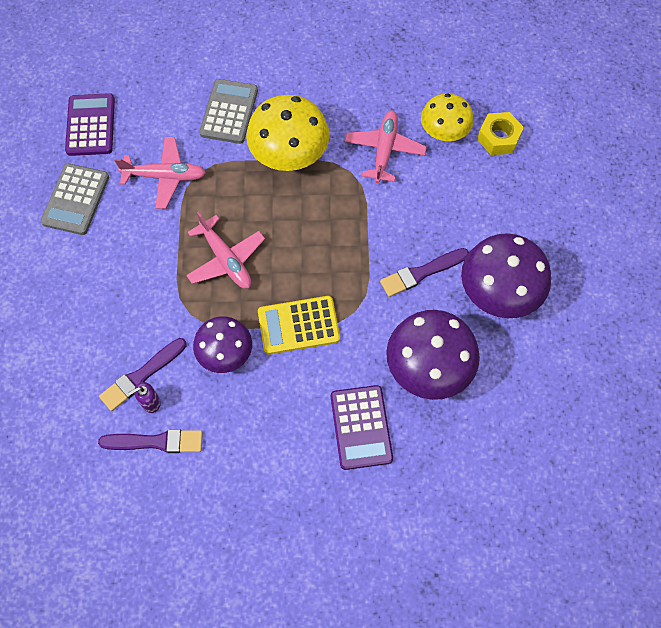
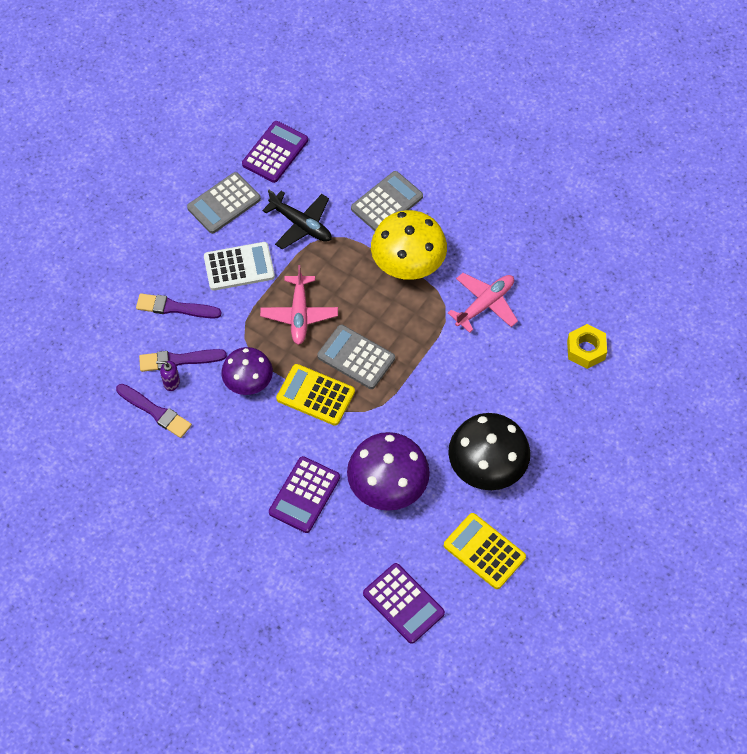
camera: 35 degrees right, 5 degrees down
pink plane [114,137,206,209] -> black plane [262,190,332,249]
purple brush [380,248,469,297] -> purple brush moved to [136,293,222,319]
yellow mushroom [421,93,474,141] -> none
purple mushroom [461,233,551,318] -> black mushroom [448,413,530,490]
none -> white calculator [204,242,275,291]
none -> grey calculator [317,325,395,389]
none -> purple calculator [363,563,445,644]
none -> yellow calculator [444,513,526,589]

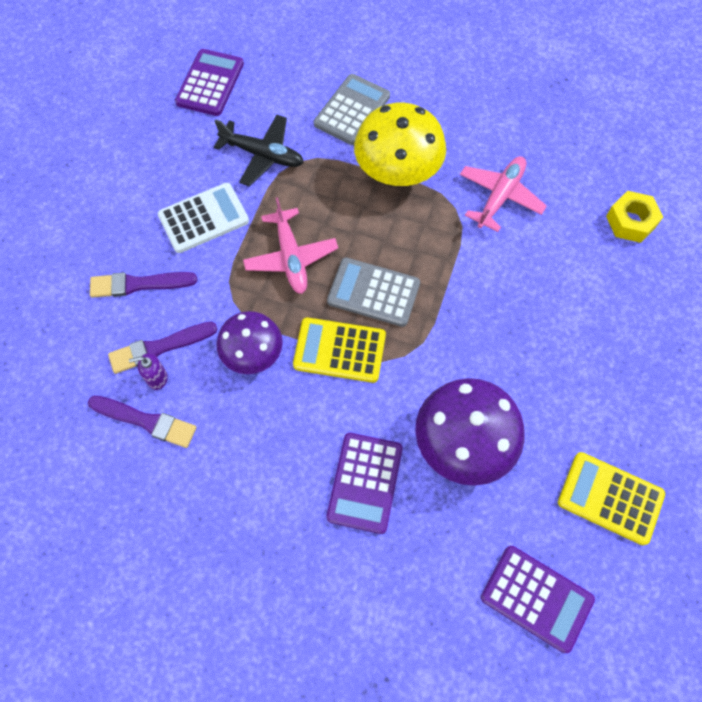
camera: 15 degrees left, 5 degrees up
grey calculator [187,172,261,234] -> none
black mushroom [448,413,530,490] -> none

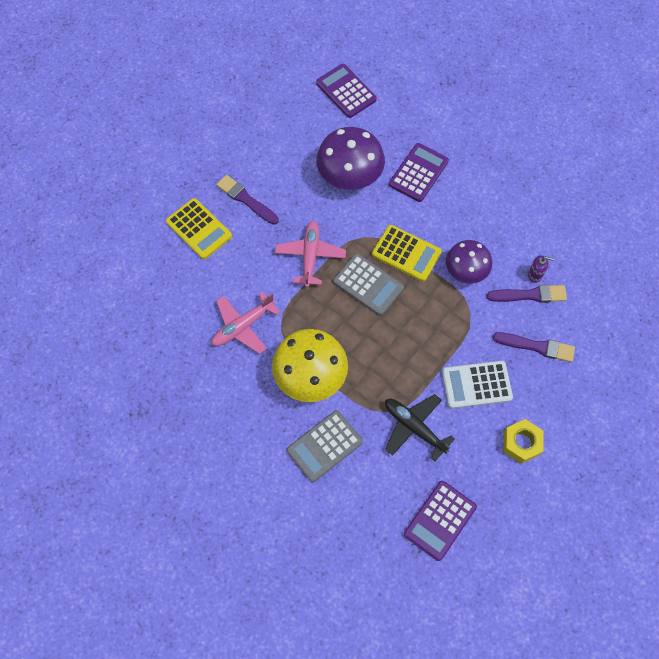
camera: 160 degrees left, 0 degrees up
purple brush [88,396,197,448] -> purple brush moved to [216,175,279,225]
pink plane [243,197,338,294] -> pink plane moved to [275,221,346,287]
yellow calculator [558,452,665,545] -> yellow calculator moved to [166,198,232,259]
yellow nut [606,191,663,243] -> yellow nut moved to [503,419,544,464]

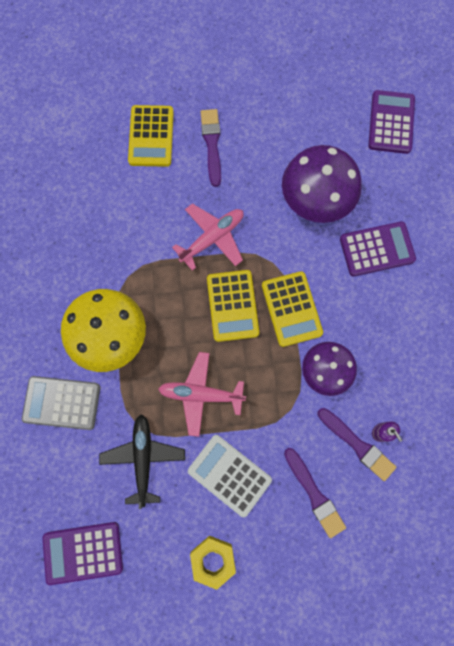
camera: 45 degrees right, 10 degrees up
pink plane [212,292,280,354] -> pink plane moved to [158,352,246,437]
grey calculator [333,254,404,316] -> yellow calculator [207,270,259,342]

